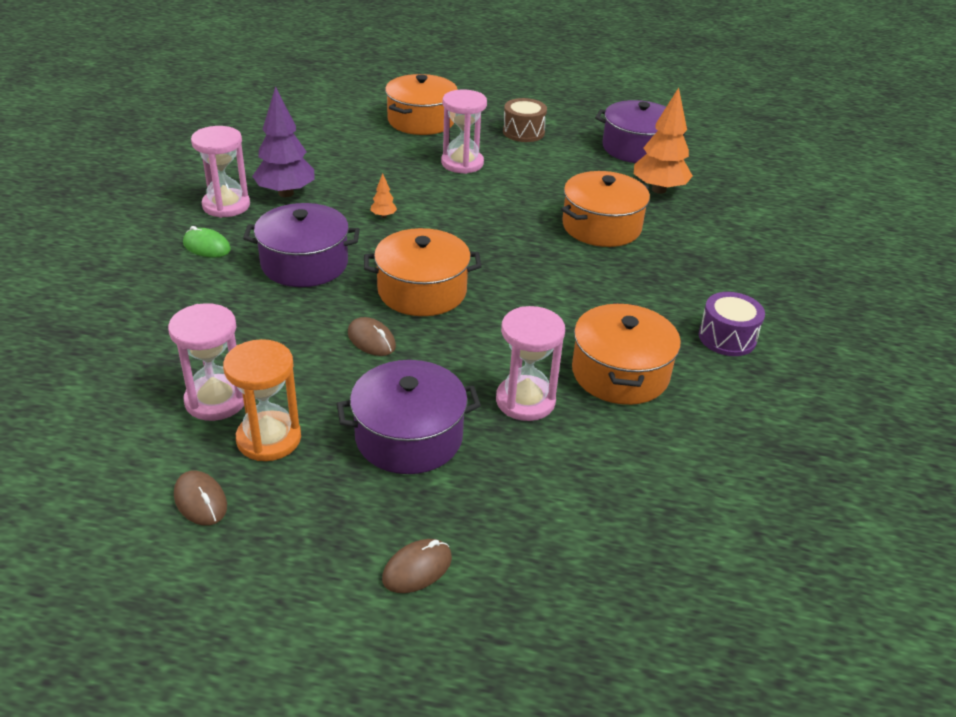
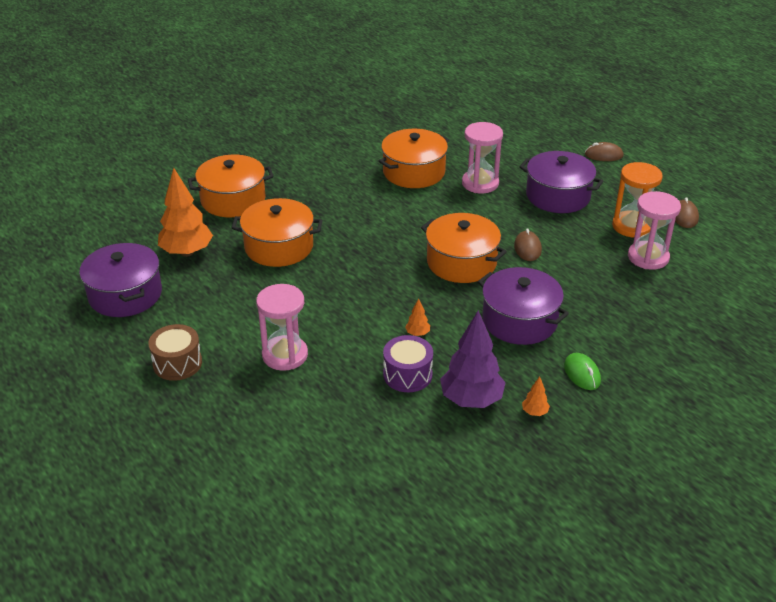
camera: 135 degrees left, 0 degrees up
pink hourglass [191,126,250,218] -> orange tree [522,376,550,416]
orange pot [385,74,458,135] -> orange pot moved to [188,155,274,217]
purple drum [699,292,765,356] -> purple drum moved to [383,335,433,392]

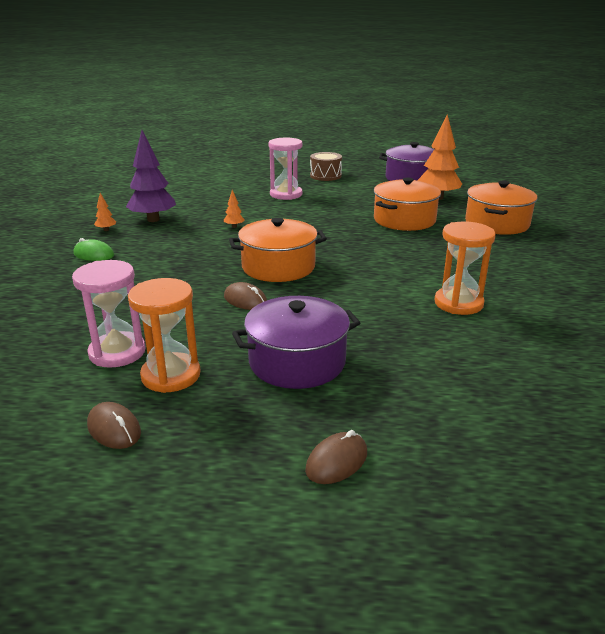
camera: 130 degrees right, 10 degrees down
orange pot [379,129,449,188] -> orange hourglass [434,221,496,315]
purple drum [383,335,433,392] -> none
pink hourglass [462,122,503,193] -> none
purple pot [478,267,569,345] -> none

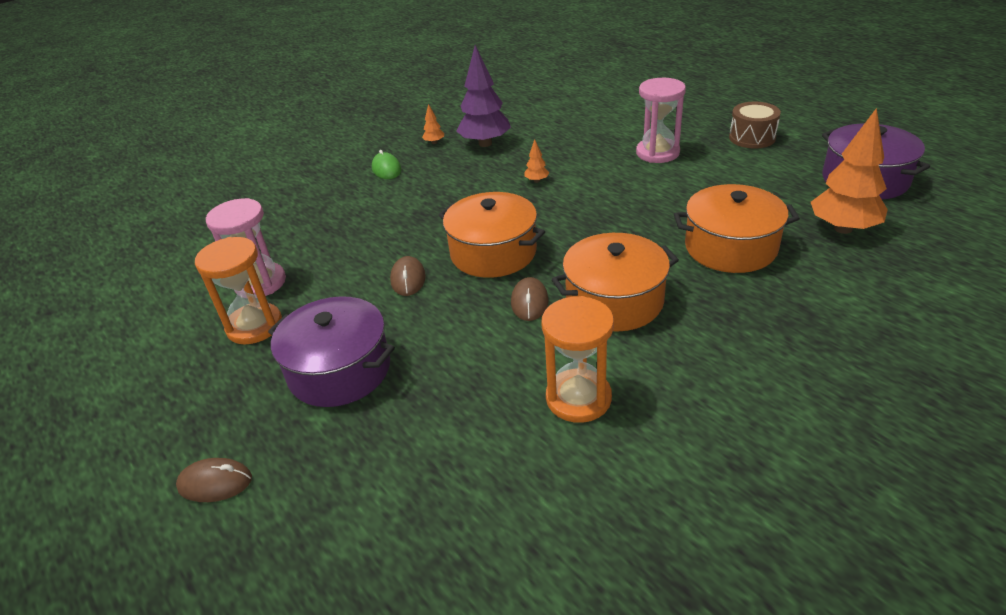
camera: 50 degrees right, 10 degrees up
brown mouse [87,402,141,449] -> brown mouse moved to [511,277,548,321]
orange pot [465,181,537,235] -> orange pot moved to [552,233,679,331]

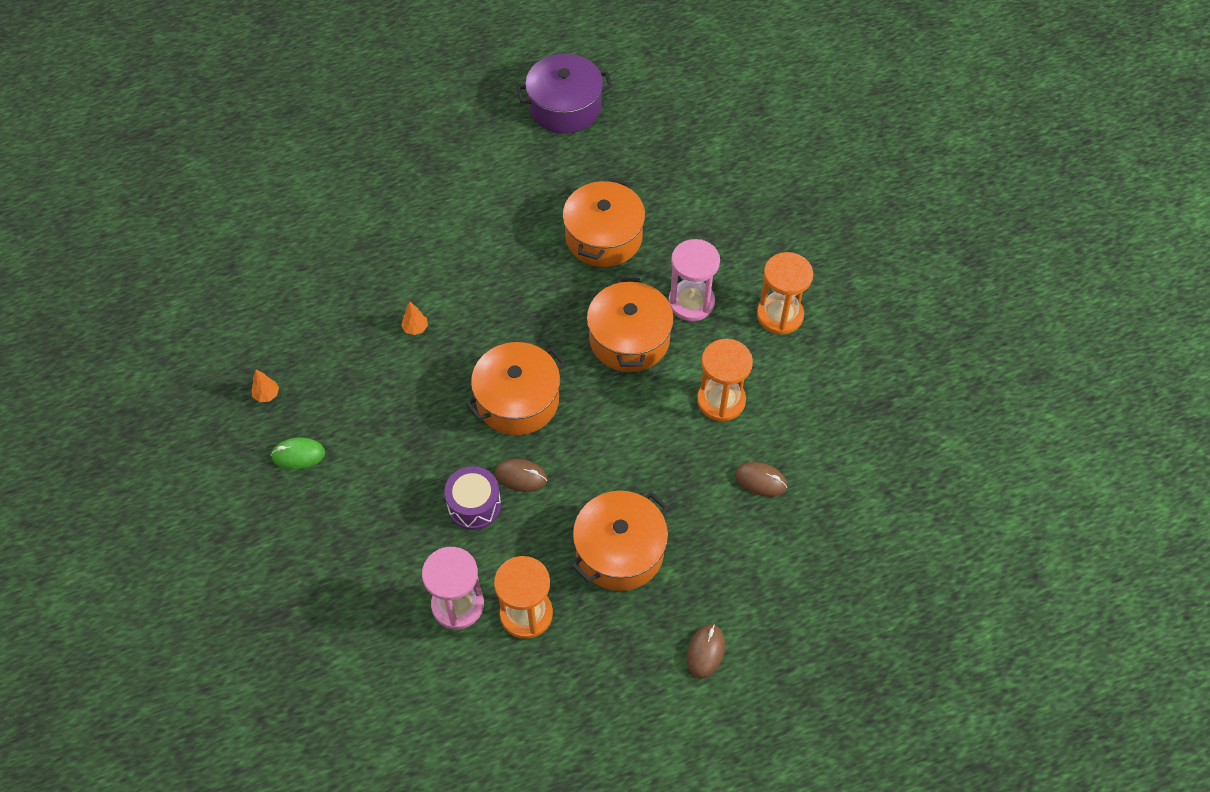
camera: 75 degrees left, 20 degrees up
purple pot [268,296,395,407] -> orange pot [571,491,668,591]
purple tree [456,45,511,147] -> none
brown mouse [511,277,548,321] -> brown mouse moved to [735,462,787,497]
pink hourglass [636,78,686,163] -> pink hourglass moved to [668,239,720,321]
brown drum [729,102,781,148] -> none
orange tree [811,108,888,234] -> none
none -> purple drum [444,466,501,530]
none -> orange hourglass [757,252,813,335]

